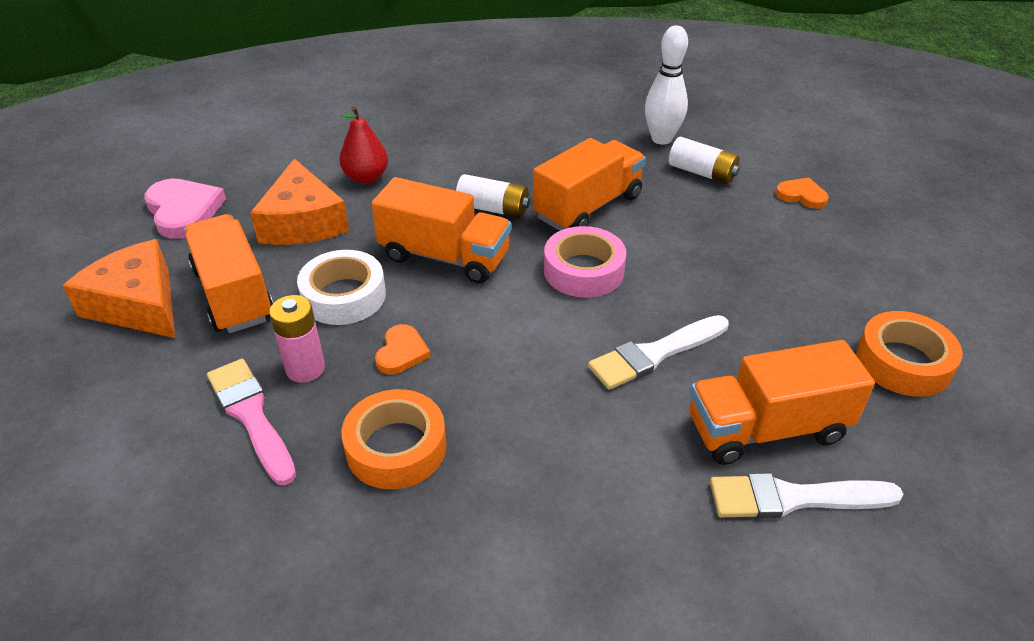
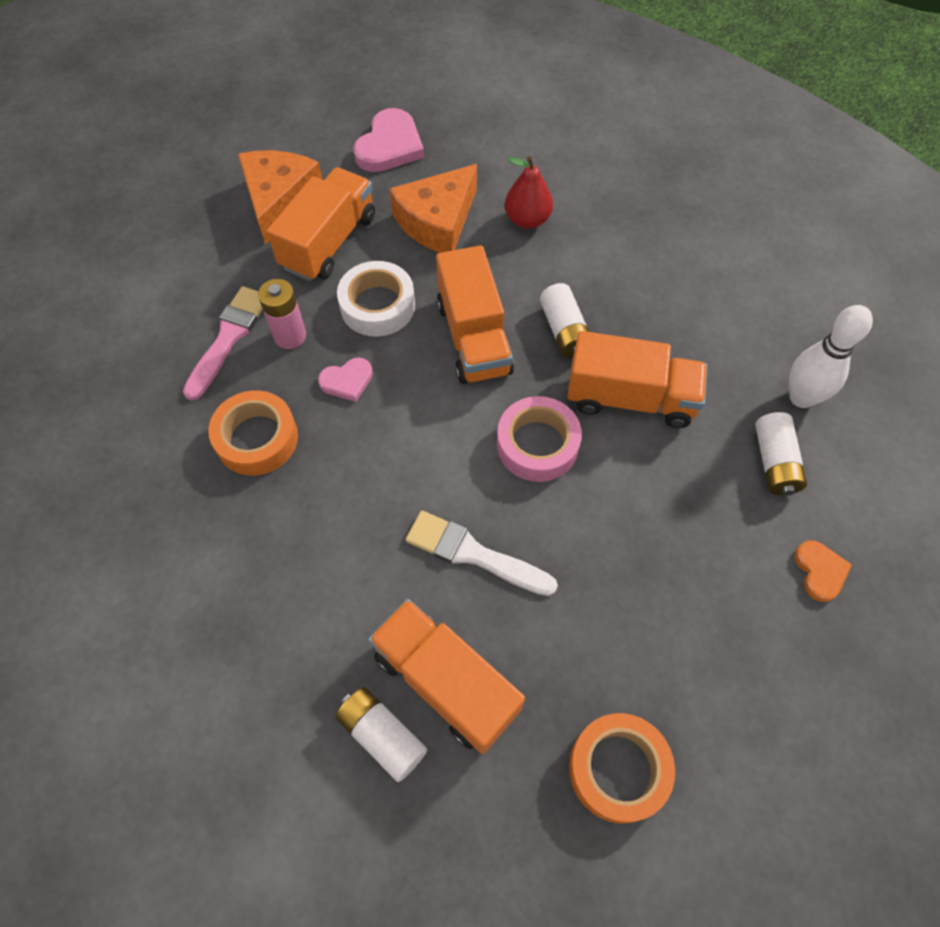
camera: 55 degrees right, 20 degrees up
orange heart [375,324,431,374] -> pink heart [318,357,373,402]
white brush [710,473,904,519] -> white battery [335,687,427,782]

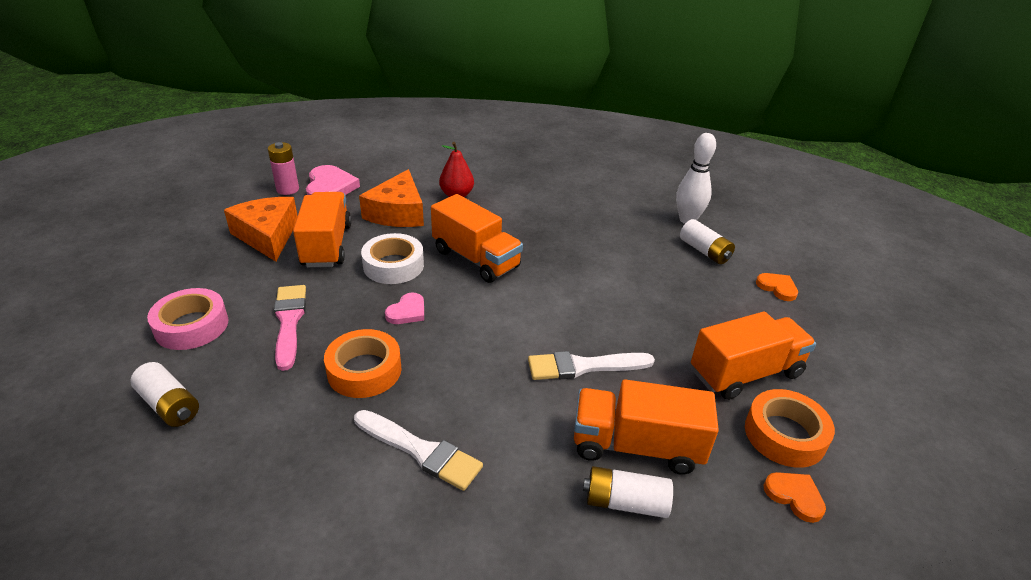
camera: 35 degrees left, 25 degrees down
pink battery [258,279,306,349] -> pink battery moved to [268,142,299,195]
pink tape [497,396,582,482] -> pink tape moved to [147,288,228,350]
white battery [540,283,589,358] -> white battery moved to [130,362,199,427]
orange truck [567,331,707,428] -> orange truck moved to [691,311,816,400]
none -> white brush [354,410,483,491]
none -> orange heart [764,472,826,523]

